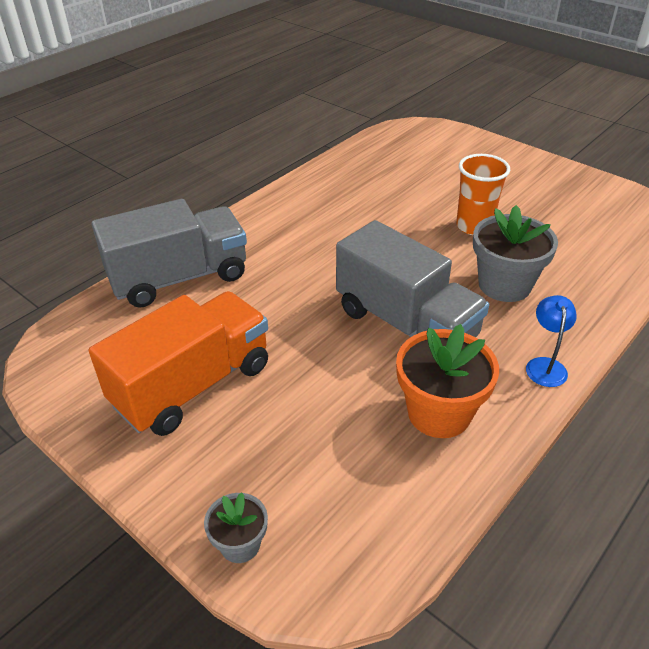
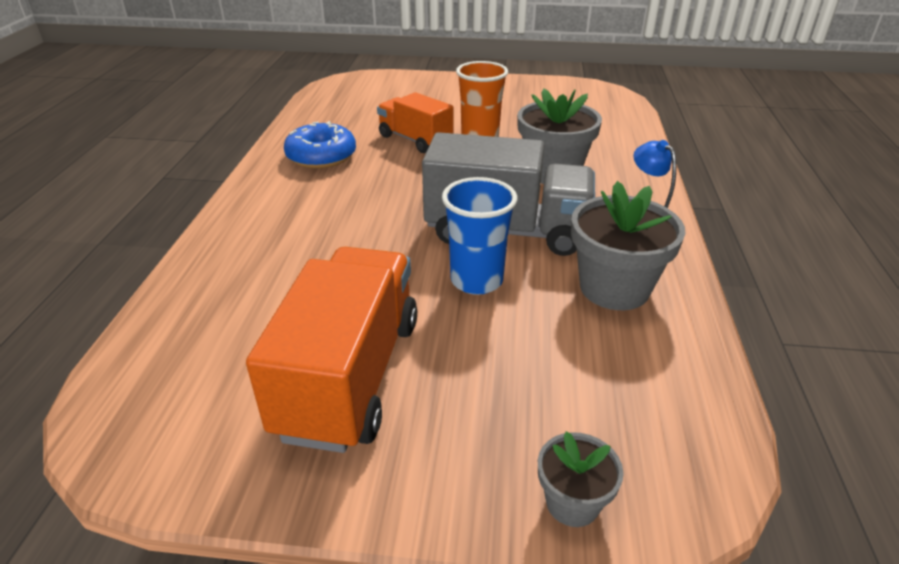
camera: 35 degrees left, 5 degrees down
grey truck [91,199,247,308] -> none
orange flower pot [396,324,499,438] -> grey flower pot [571,181,686,310]
none -> blue donut [284,121,356,169]
none -> orange truck [377,92,454,153]
none -> blue cup [442,177,517,295]

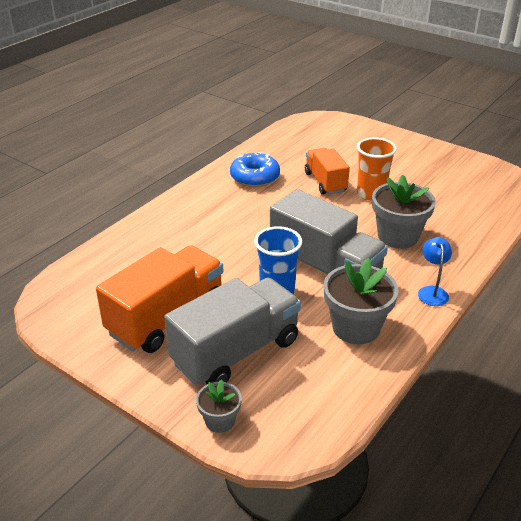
camera: 30 degrees right, 0 degrees up
none -> grey truck [164,277,301,386]

